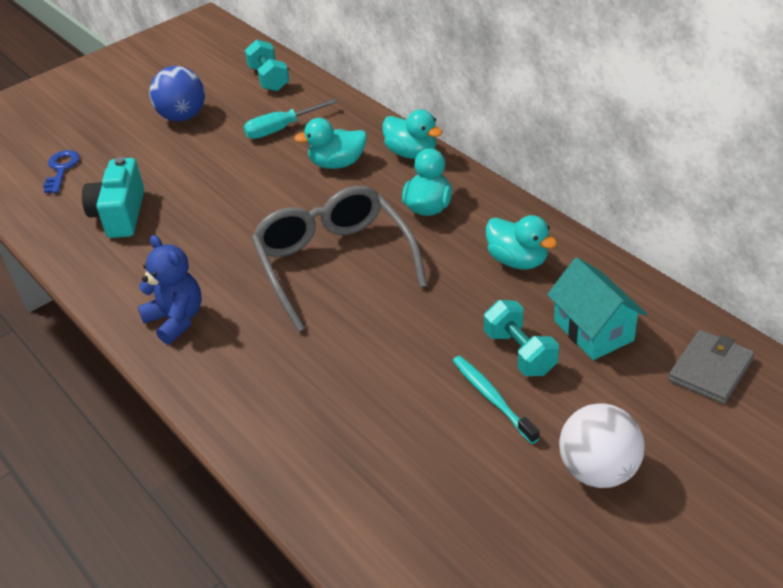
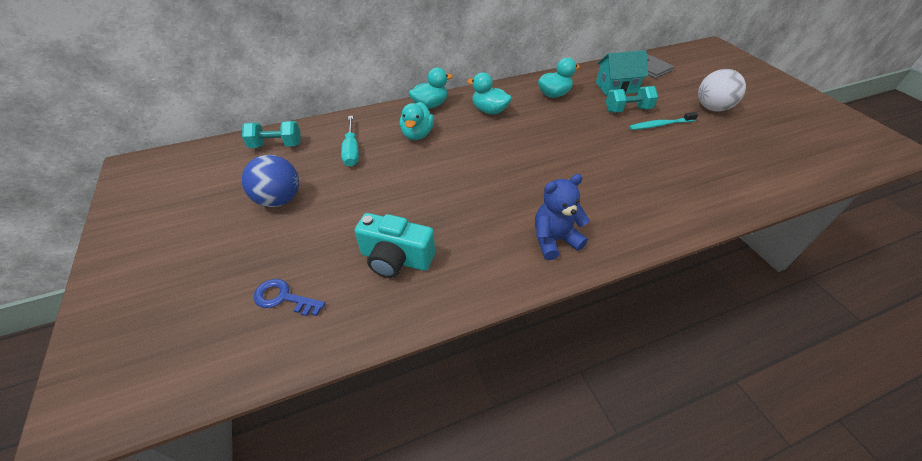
camera: 75 degrees left, 5 degrees up
grey glasses [251,186,427,332] -> none

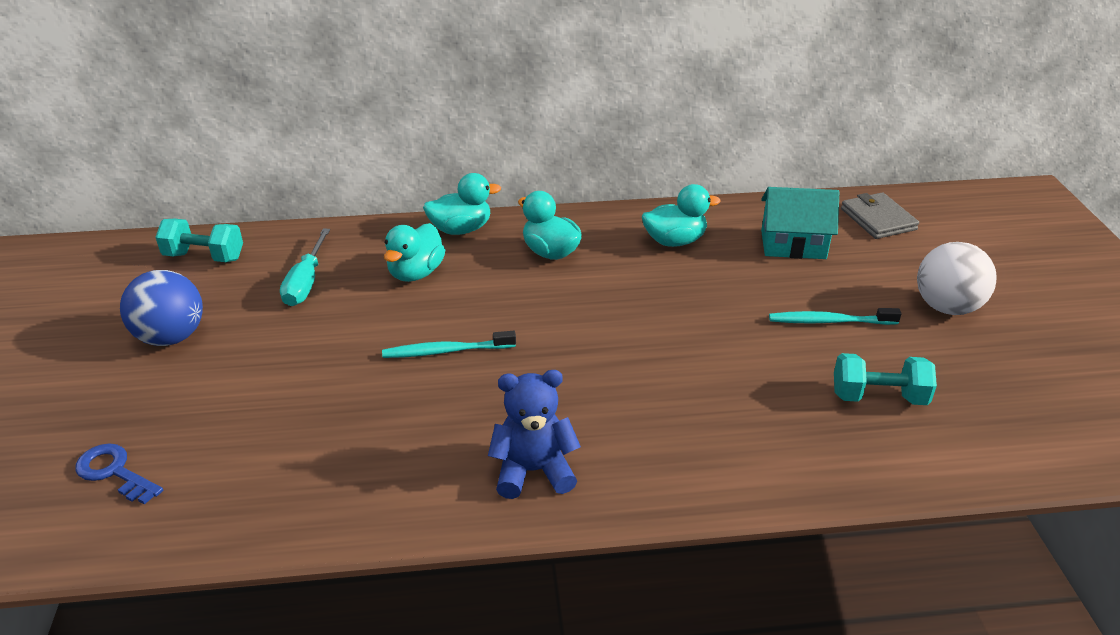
camera: 15 degrees right, 10 degrees down
turquoise camera [355,213,435,278] -> none
turquoise dumbbell [606,86,658,112] -> turquoise dumbbell moved to [834,353,937,405]
none -> turquoise toothbrush [382,331,516,358]

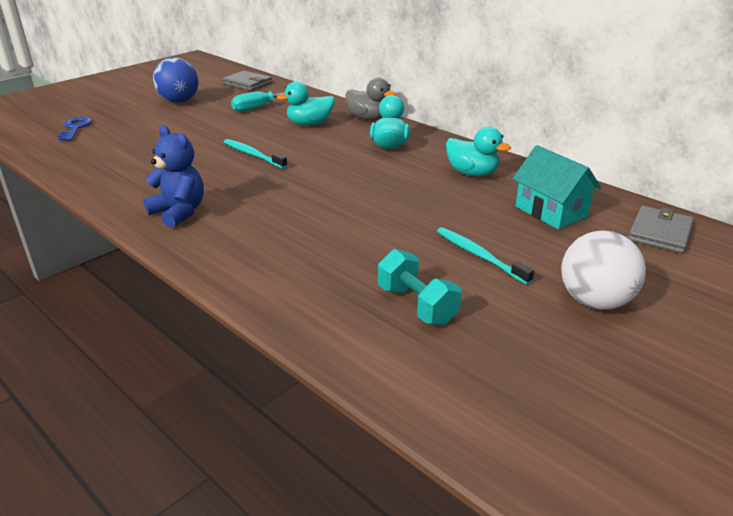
camera: 50 degrees right, 5 degrees down
turquoise dumbbell [155,219,243,262] -> grey wallet [222,71,272,91]
turquoise duck [423,173,501,235] -> grey duck [346,77,396,120]

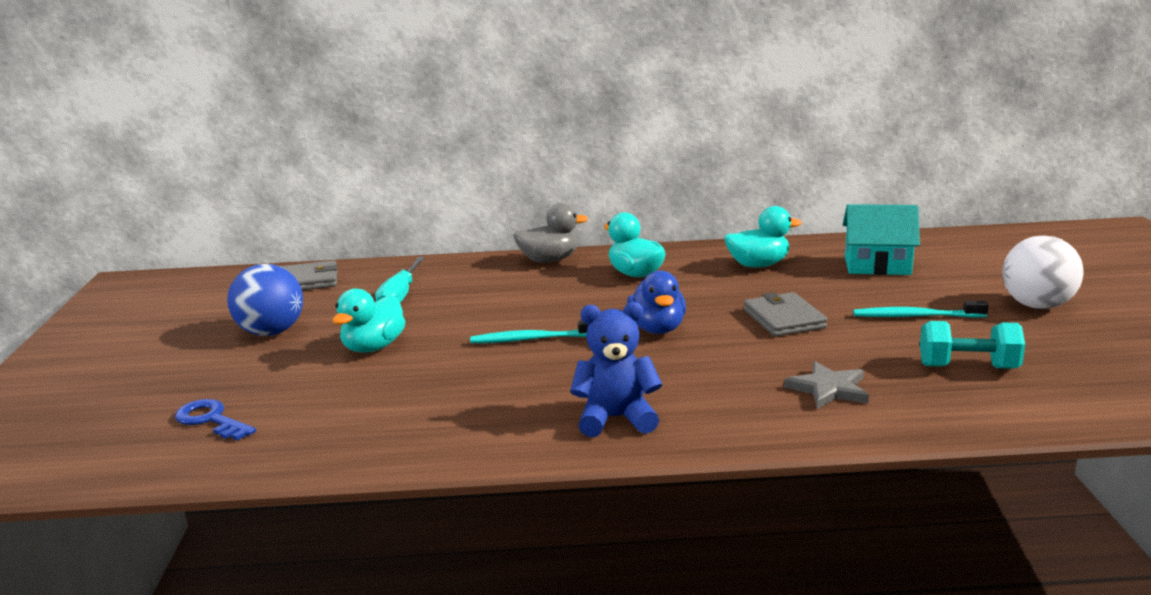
camera: 45 degrees left, 10 degrees down
turquoise duck [276,81,334,126] -> turquoise duck moved to [332,288,406,353]
grey wallet [628,206,694,254] -> grey wallet moved to [744,292,828,337]
none -> blue duck [627,270,686,334]
none -> grey star [784,361,869,409]

